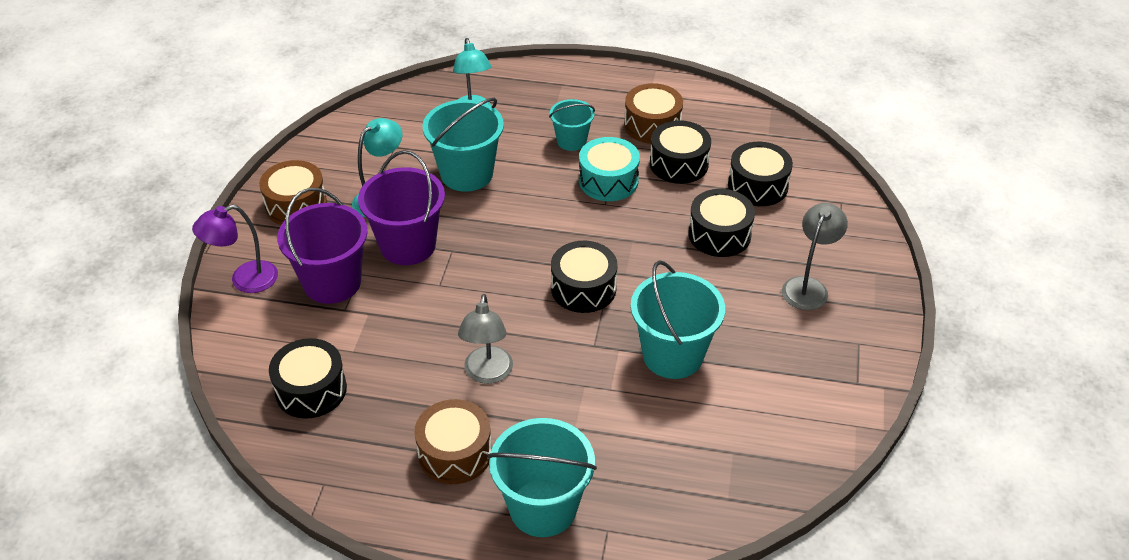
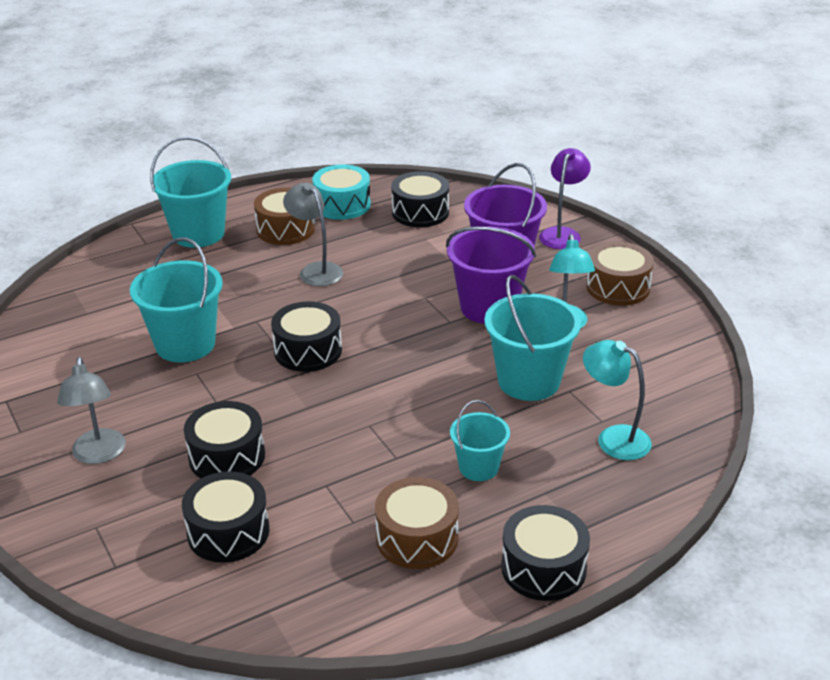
camera: 140 degrees right, 10 degrees down
turquoise drum [579,137,640,201] -> turquoise drum moved to [312,164,371,220]
black drum [650,120,711,184] -> black drum moved to [501,505,590,601]

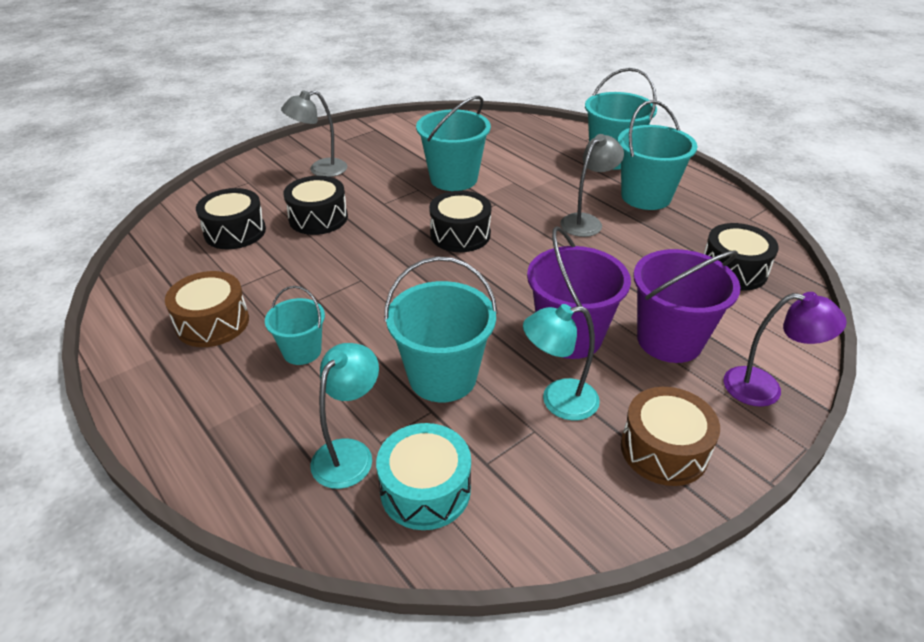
camera: 80 degrees right, 5 degrees up
brown drum [254,188,315,245] -> turquoise bucket [618,100,698,210]
turquoise drum [312,164,371,220] -> turquoise drum moved to [376,423,471,530]
black drum [501,505,590,601] -> none

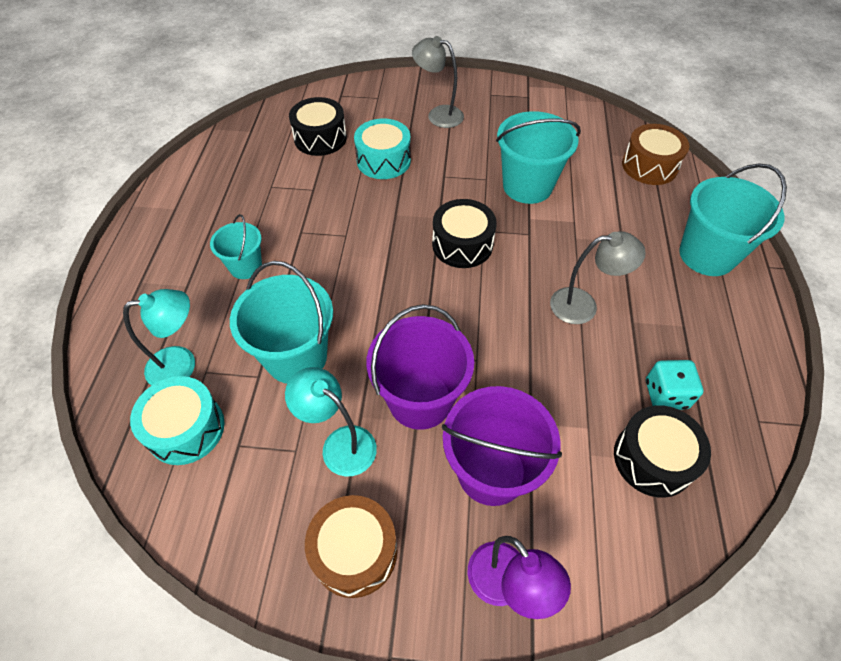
camera: 45 degrees right, 15 degrees up
brown drum [165,271,249,347] -> brown drum moved to [622,124,689,185]
black drum [283,176,348,235] -> turquoise drum [354,119,411,179]
turquoise bucket [618,100,698,210] -> none
none -> turquoise dice [646,360,703,410]

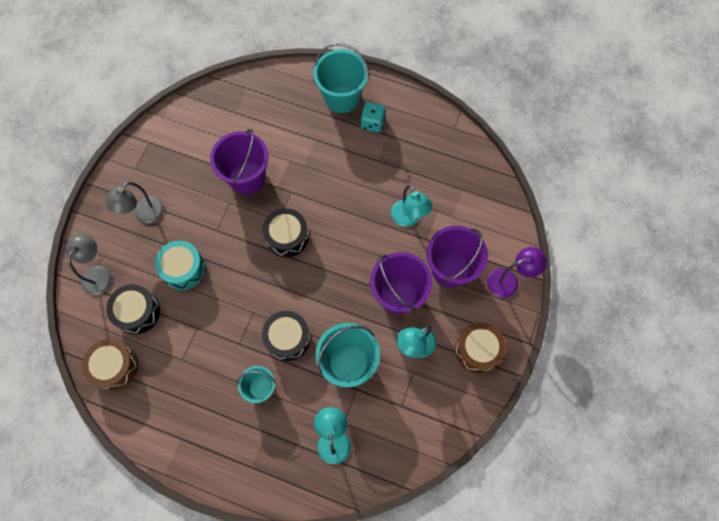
camera: 75 degrees left, 15 degrees up
turquoise drum [130,376,225,465] -> none
turquoise bucket [496,111,581,204] -> purple bucket [210,129,269,194]
grey lamp [550,231,646,324] -> grey lamp moved to [66,233,112,295]
black drum [614,405,711,498] -> black drum moved to [262,311,310,361]
brown drum [622,124,689,185] -> brown drum moved to [82,339,138,390]
turquoise dice [646,360,703,410] -> turquoise dice moved to [360,102,386,132]
none -> turquoise lamp [391,185,432,227]

